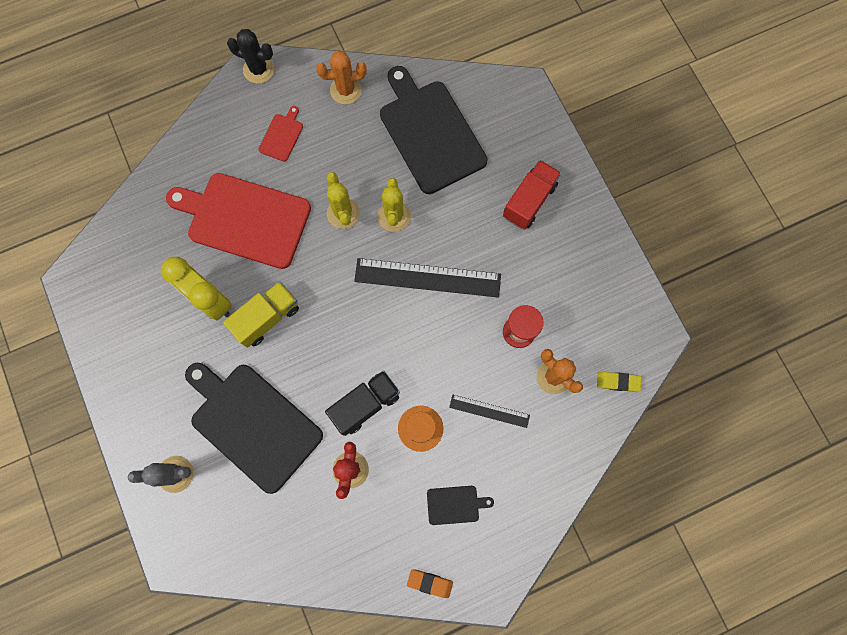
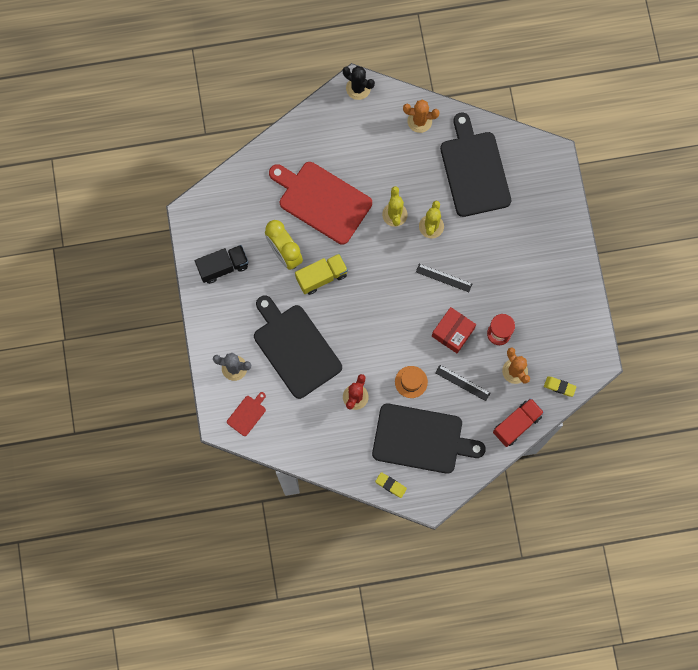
camera: 15 degrees right, 0 degrees up
red cutting board [258,106,303,162] -> red cutting board moved to [227,392,266,436]
black truck [325,370,400,436] -> black truck moved to [195,245,249,284]
black ruler [354,258,501,298] -> black ruler [416,264,472,292], size x0.53
orange eraser [407,569,453,598] -> yellow eraser [375,472,407,498]
black cutting board [427,486,494,525] -> black cutting board [372,403,486,474], size x2.34
red truck [503,160,561,230] -> red truck moved to [493,398,544,447]
none -> red box [432,307,476,353]

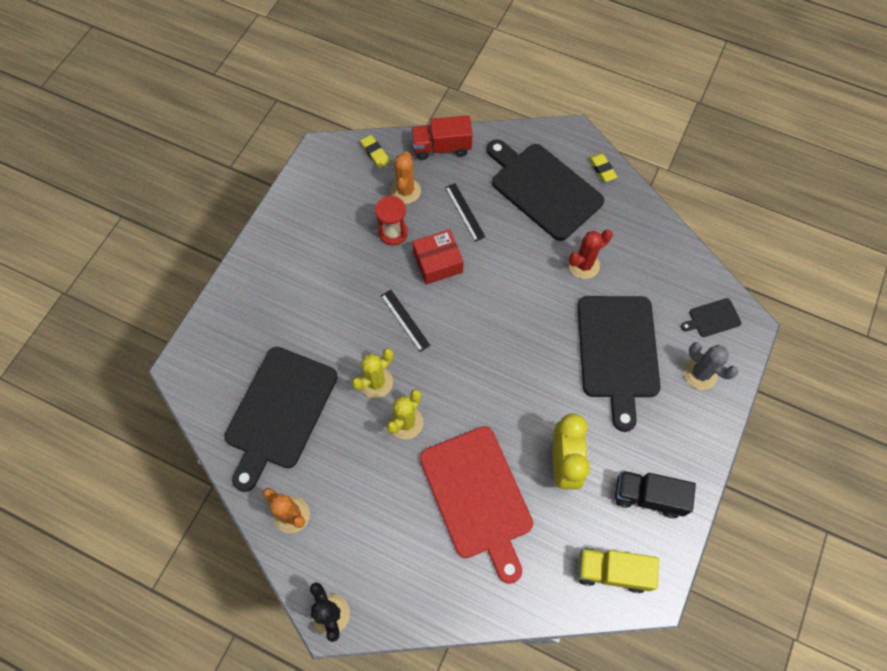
camera: 145 degrees left, 10 degrees down
red cutting board [227,392,266,436] -> black cutting board [681,298,742,337]
yellow truck [295,254,348,295] -> yellow truck moved to [578,548,659,593]
orange hat [395,366,428,398] -> none

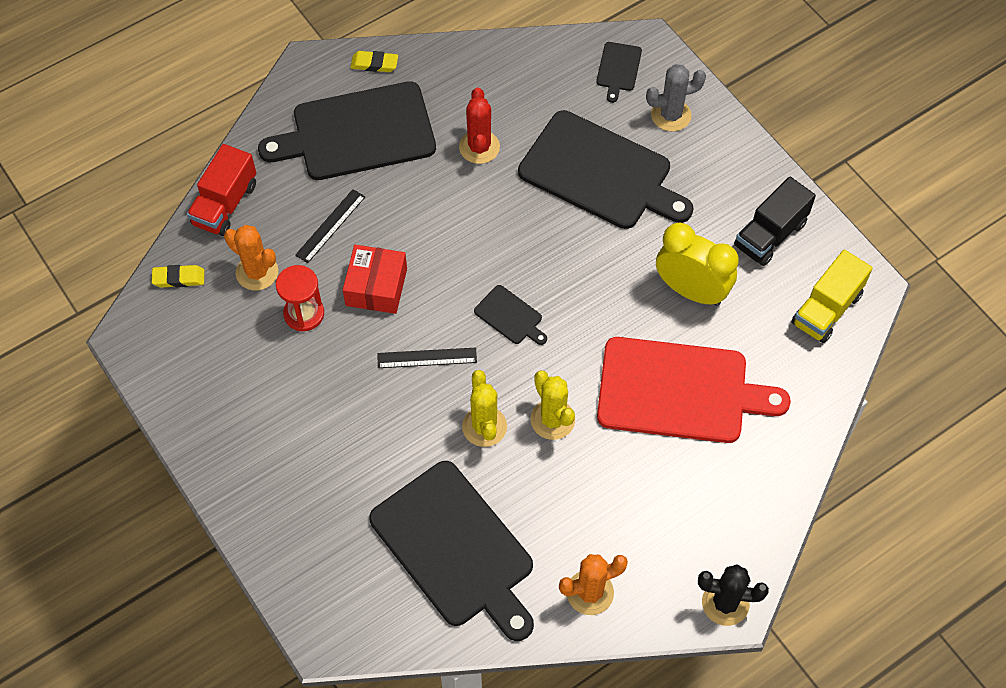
camera: 60 degrees left, 5 degrees down
black ruler [445,183,486,242] -> black ruler turned 60 degrees counterclockwise [295,189,365,263]
none -> black cutting board [474,285,547,345]

